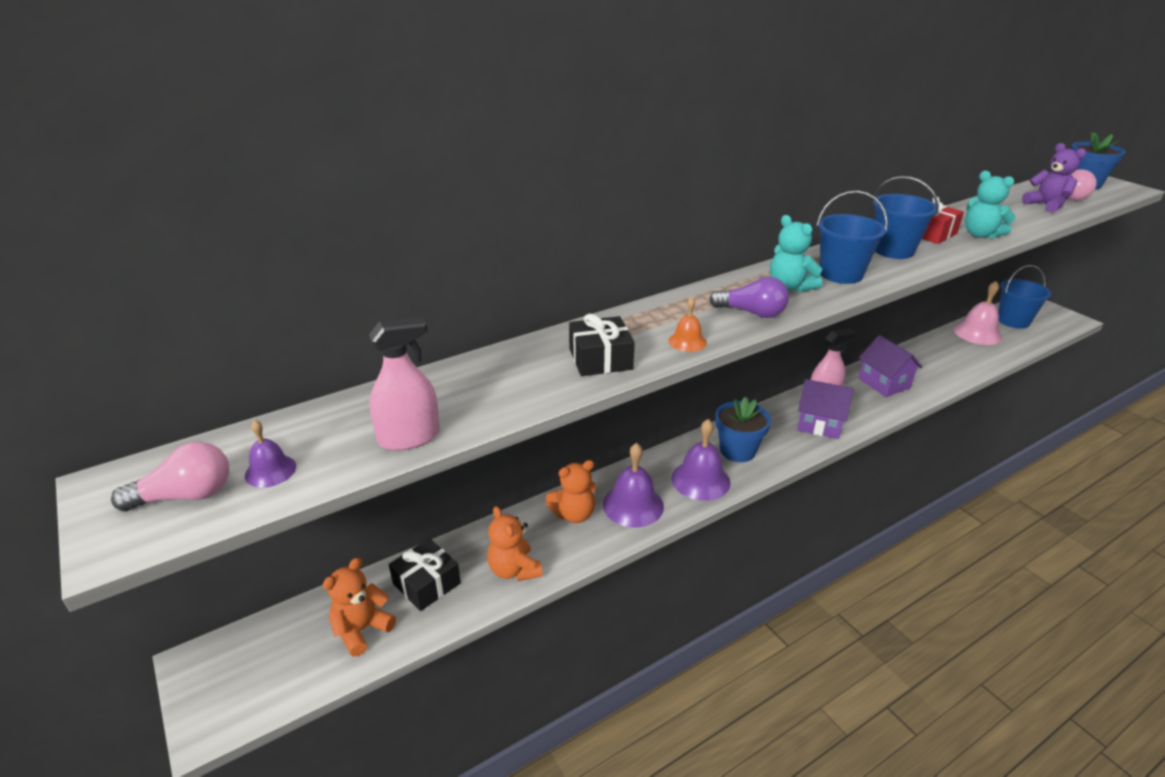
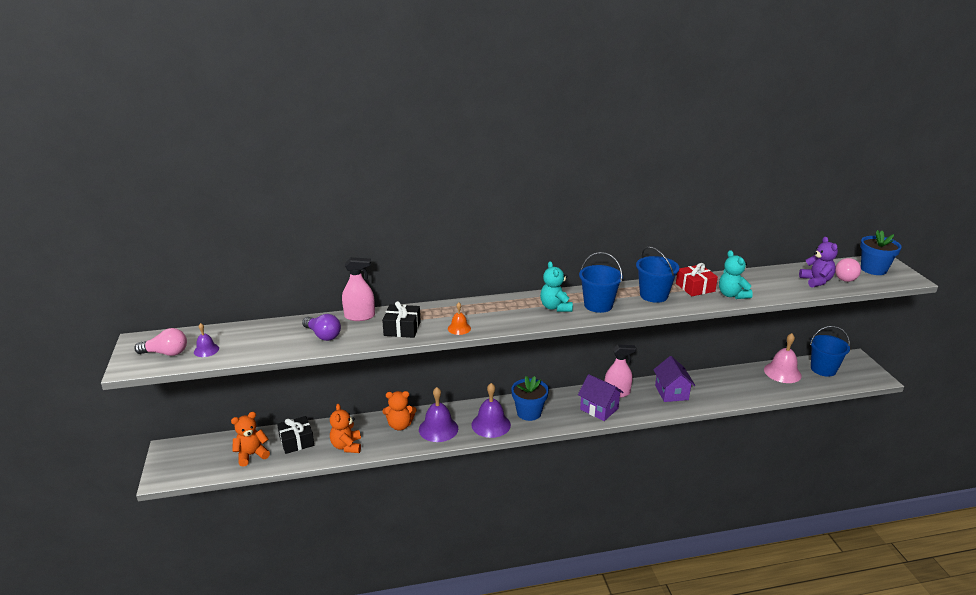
camera: 20 degrees right, 5 degrees down
pink spray bottle [369,317,440,451] -> pink spray bottle moved to [342,257,375,321]
purple light bulb [709,277,789,318] -> purple light bulb moved to [302,314,341,341]

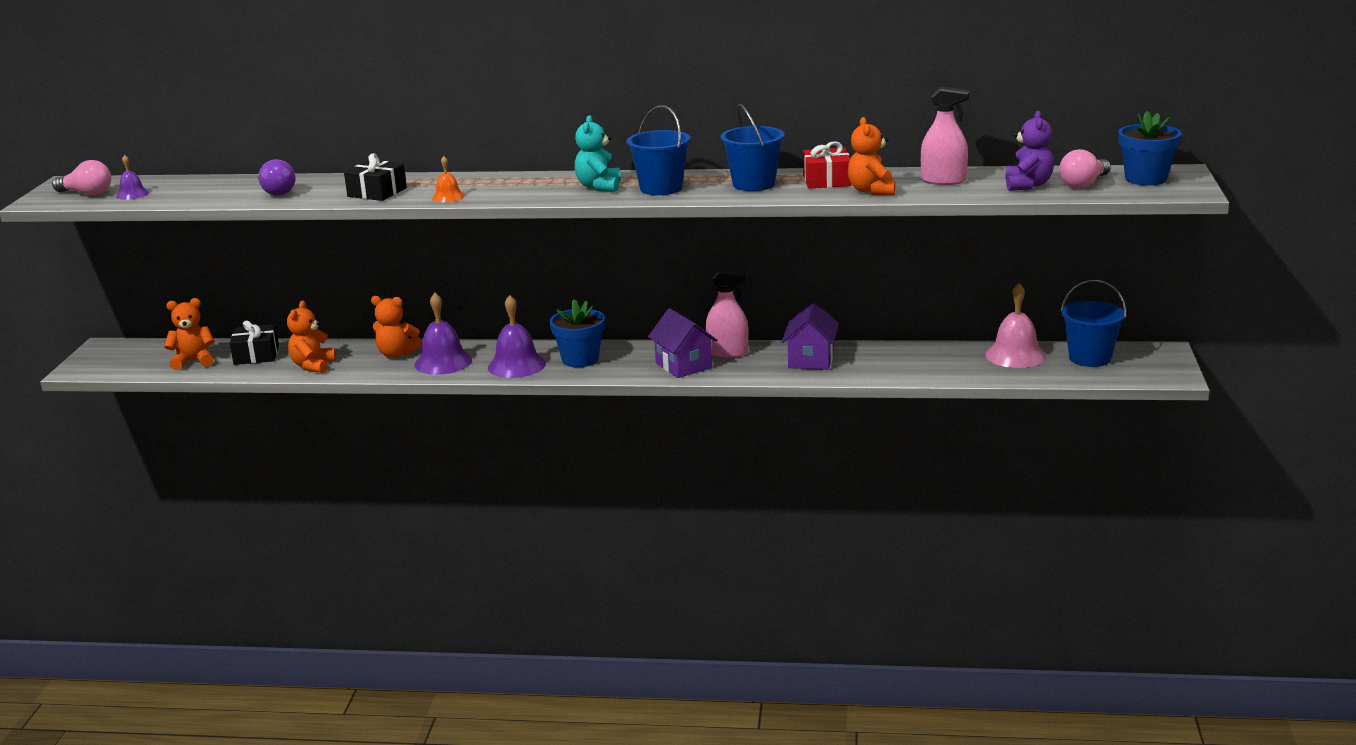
camera: 20 degrees right, 5 degrees down
pink spray bottle [342,257,375,321] -> pink spray bottle moved to [921,86,970,185]
turquoise teddy bear [719,250,753,299] -> orange teddy bear [848,117,896,195]

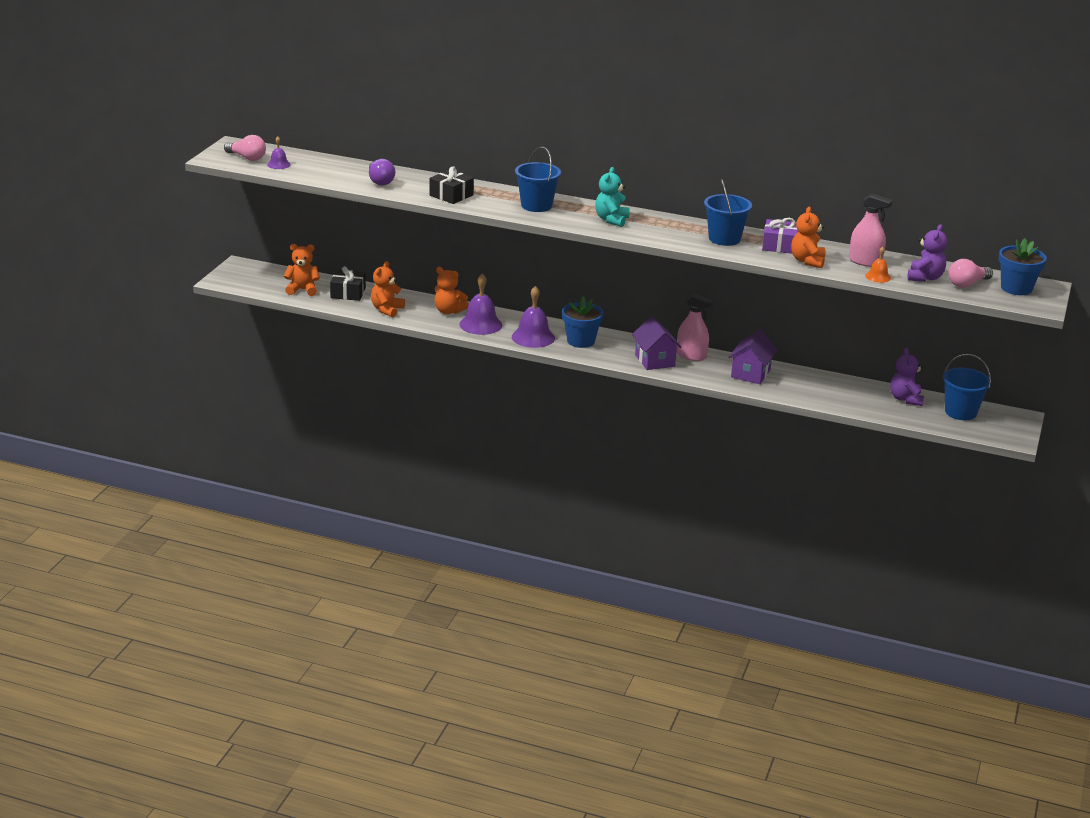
camera: 10 degrees right, 5 degrees up
orange bell [432,156,465,202] -> orange bell moved to [865,246,891,283]
blue bucket [627,105,690,195] -> blue bucket moved to [515,147,561,212]
red gift [803,141,851,189] -> purple gift [762,218,798,254]
pink bell [985,283,1046,368] -> purple teddy bear [890,348,924,406]

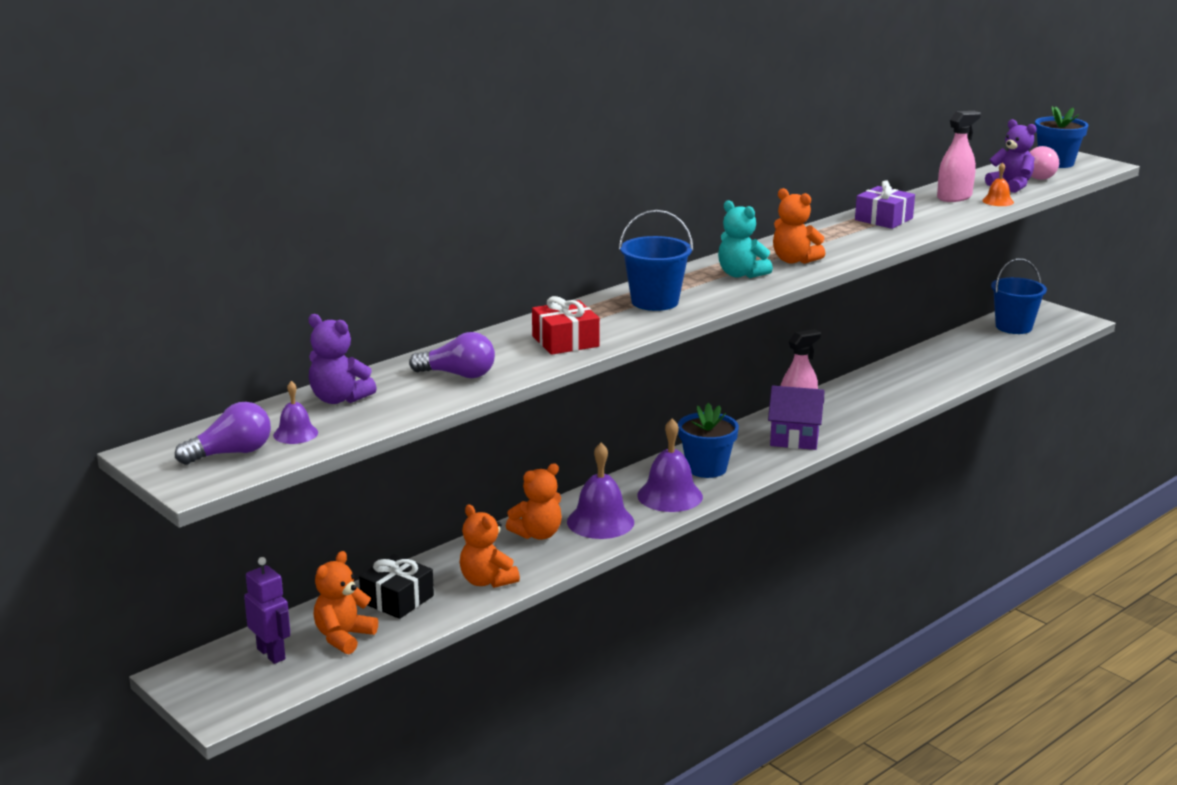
camera: 60 degrees left, 5 degrees down
pink light bulb [224,135,266,161] -> purple light bulb [175,402,271,465]
black gift [429,166,474,204] -> red gift [532,296,600,355]
blue bucket [704,179,752,246] -> none
purple house [728,330,777,384] -> none
orange teddy bear [791,207,825,268] -> orange teddy bear moved to [773,188,825,264]
purple teddy bear [890,348,924,406] -> purple teddy bear moved to [308,314,377,404]
none -> purple robot [244,557,290,664]

